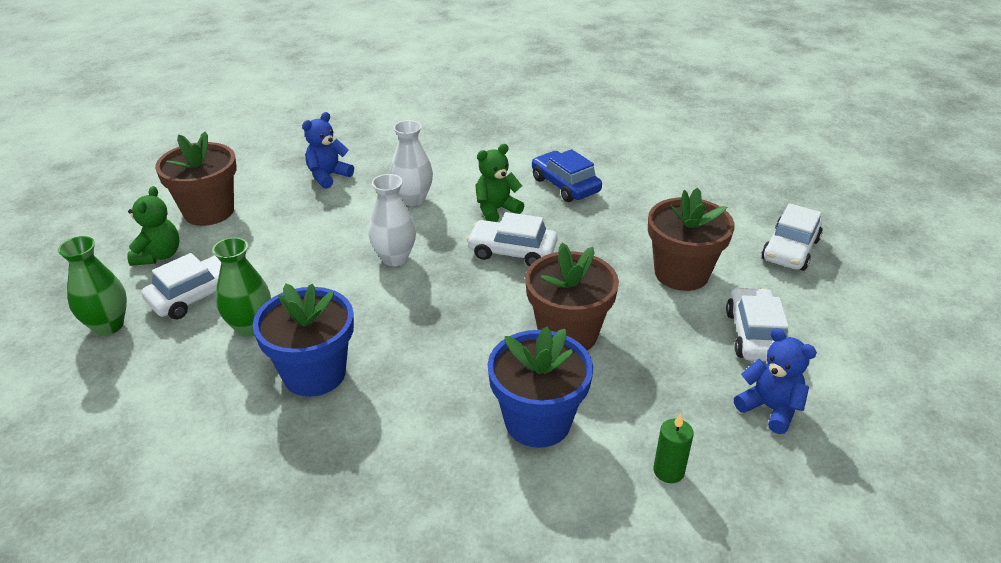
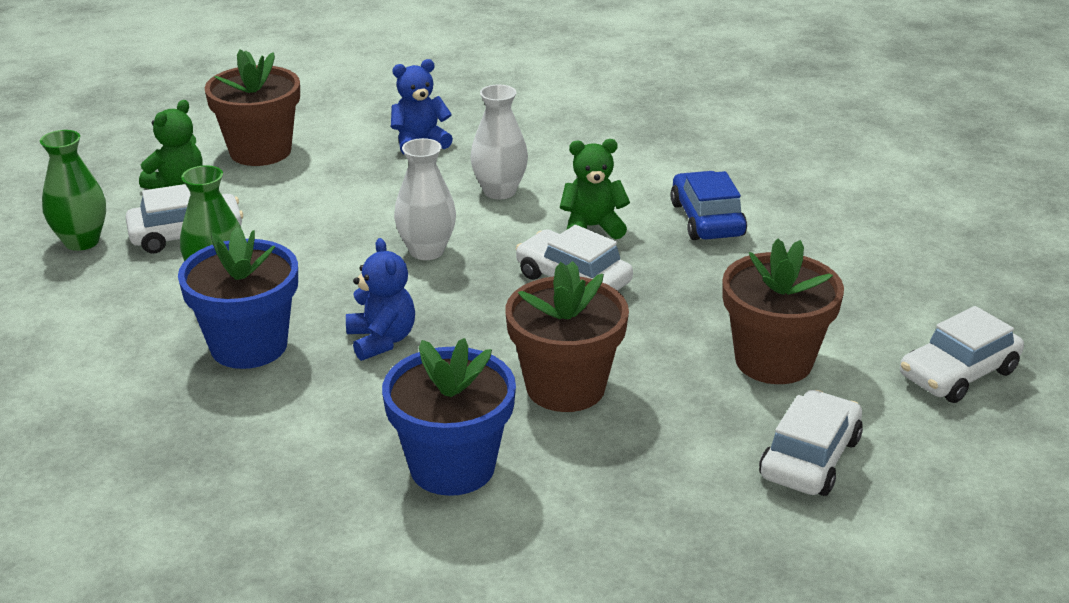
camera: 25 degrees right, 5 degrees down
green candle [653,413,694,483] -> none
blue teddy bear [734,328,817,434] -> blue teddy bear moved to [346,238,415,361]

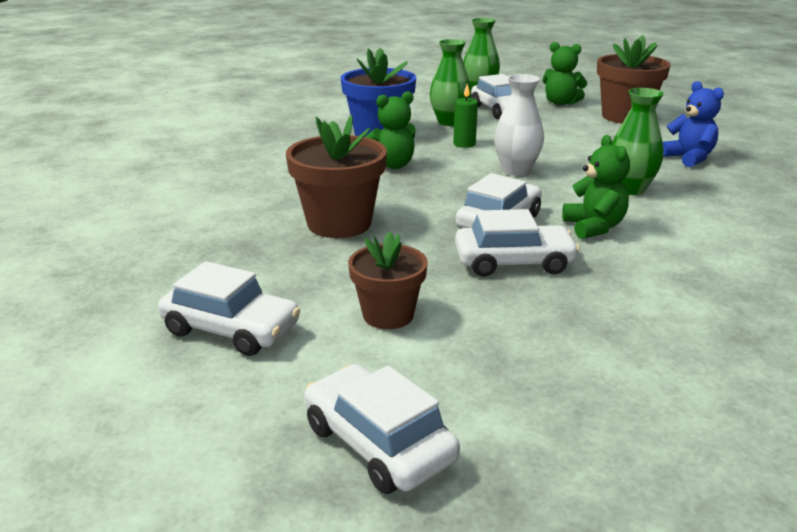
camera: 85 degrees right, 5 degrees down
blue teddy bear [346,238,415,361] -> green teddy bear [366,91,416,169]
blue flower pot [382,338,516,496] -> none
white vase [470,85,528,199] -> green vase [612,88,664,195]
blue car [670,171,747,240] -> none
brown flower pot [722,238,844,384] -> brown flower pot [348,231,428,329], size x0.64
none -> green candle [453,84,478,148]
none -> white car [455,209,580,277]

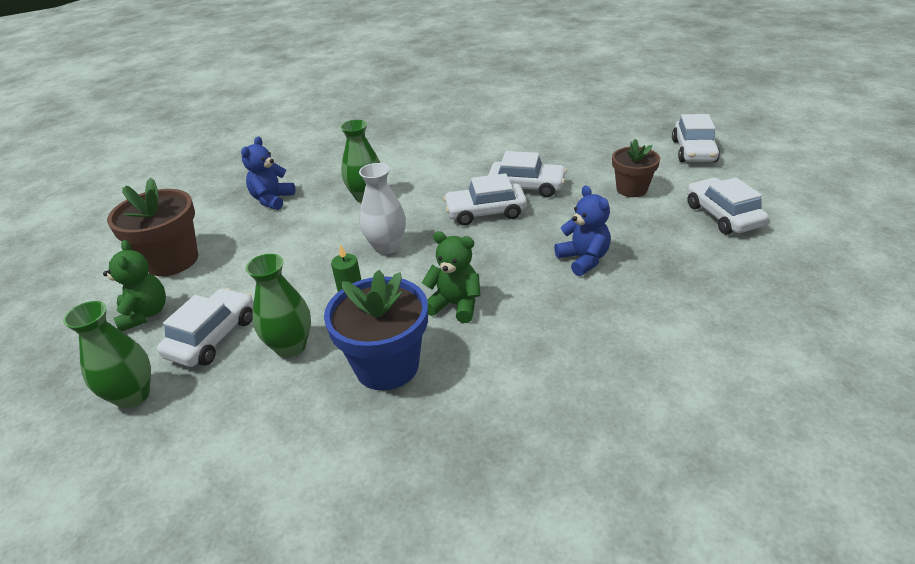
camera: 130 degrees left, 10 degrees up
brown flower pot [286,115,387,238] -> blue teddy bear [554,185,611,276]
white car [455,209,580,277] -> white car turned 150 degrees clockwise [488,151,567,197]
green teddy bear [562,135,630,239] -> none

